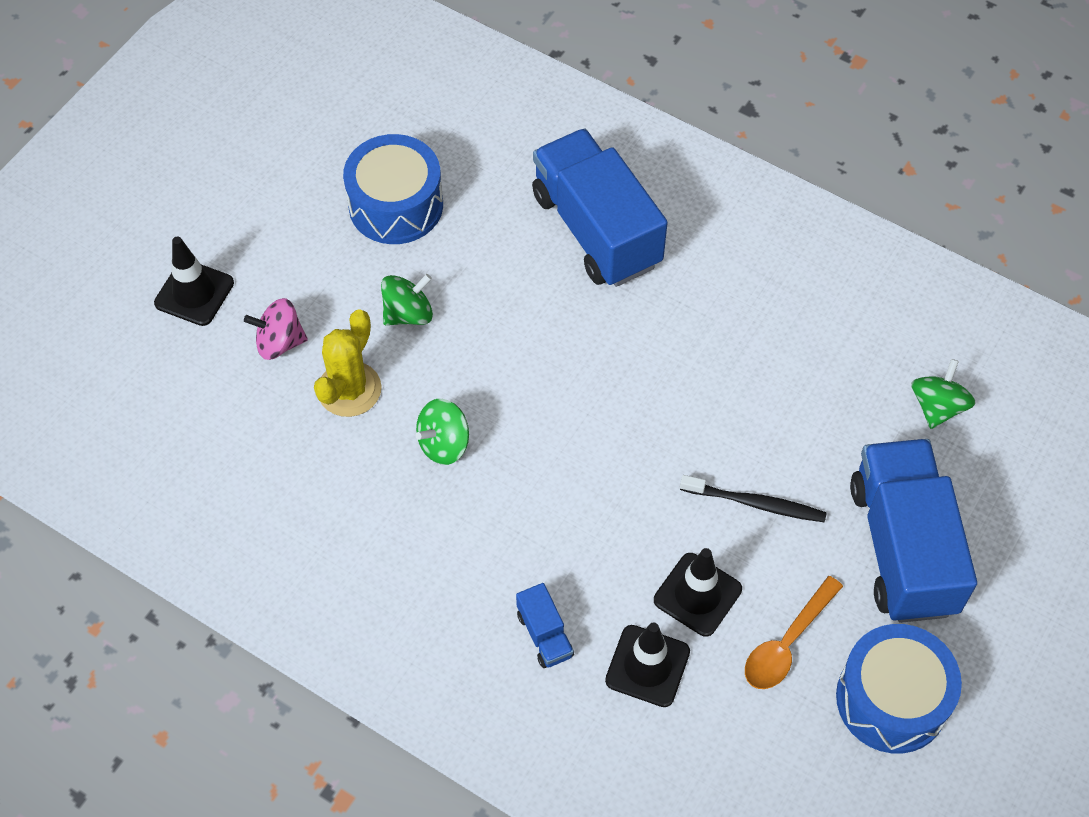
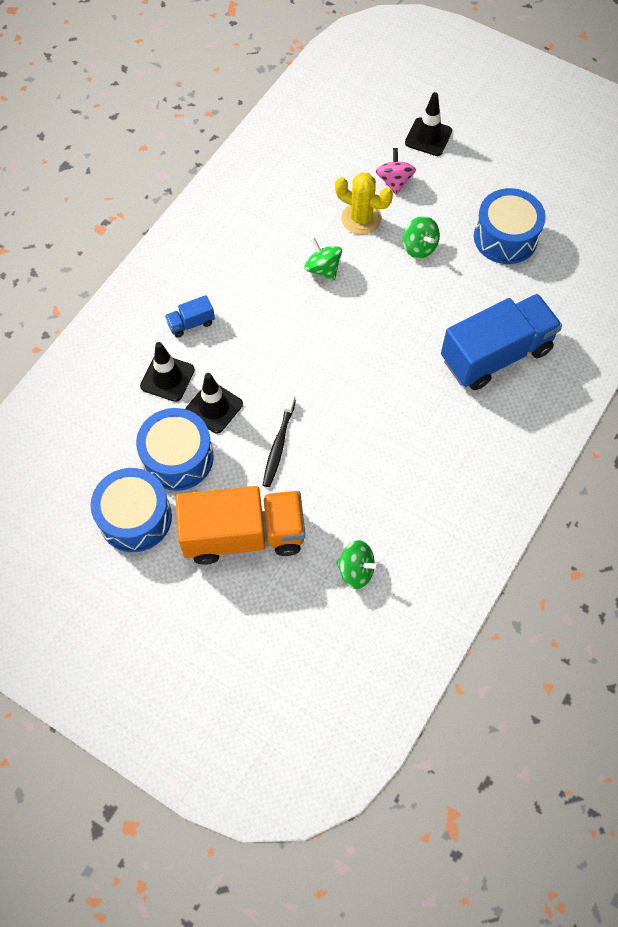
camera: 90 degrees right, 5 degrees up
orange spoon [745,576,843,689] -> blue drum [136,408,214,491]
blue truck [850,439,977,623] -> orange truck [175,486,305,565]

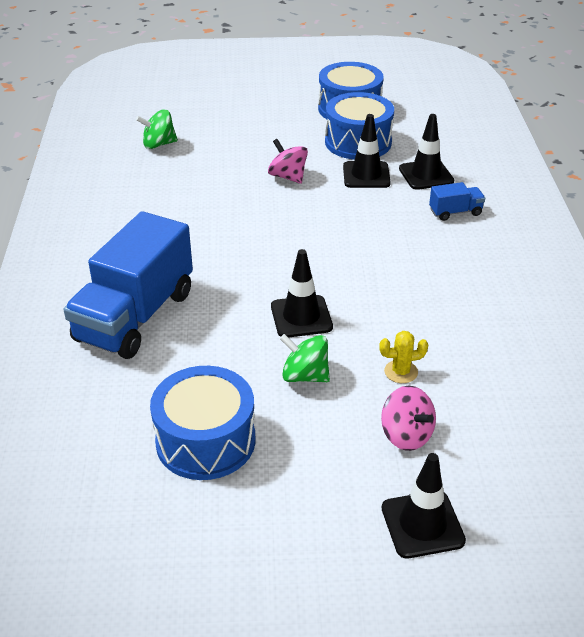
camera: 145 degrees right, 25 degrees down
blue truck [165,295,215,338] -> blue truck turned 45 degrees clockwise [429,182,485,221]
orange truck [175,486,305,565] -> none
black toothbrush [263,395,296,487] -> pink spinning top [268,139,308,184]
green spinning top [304,238,342,280] -> none
yellow cactus [335,173,393,235] -> yellow cactus [379,331,428,383], size x0.57
none -> black traffic cone [271,249,333,338]

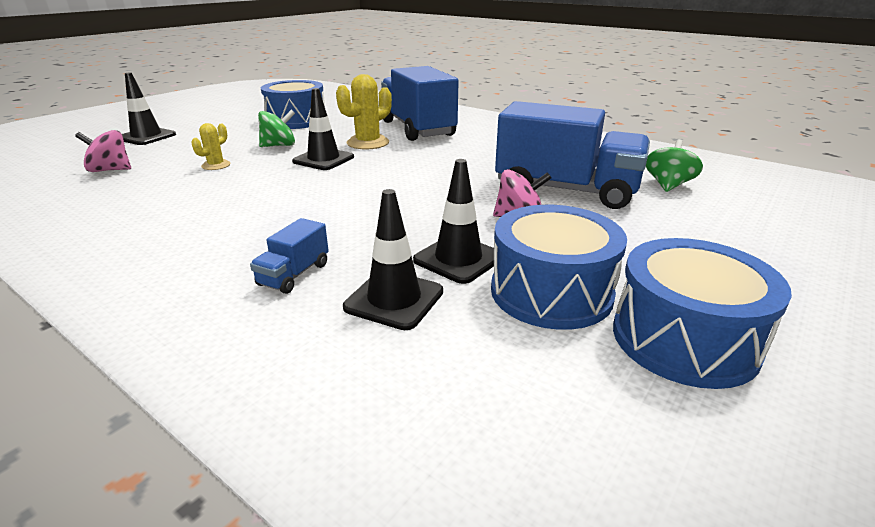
camera: 130 degrees right, 10 degrees down
pink spinning top [381,386,436,451] -> pink spinning top moved to [75,130,131,172]
none -> yellow cactus [336,74,392,150]
none -> blue truck [495,101,650,209]

